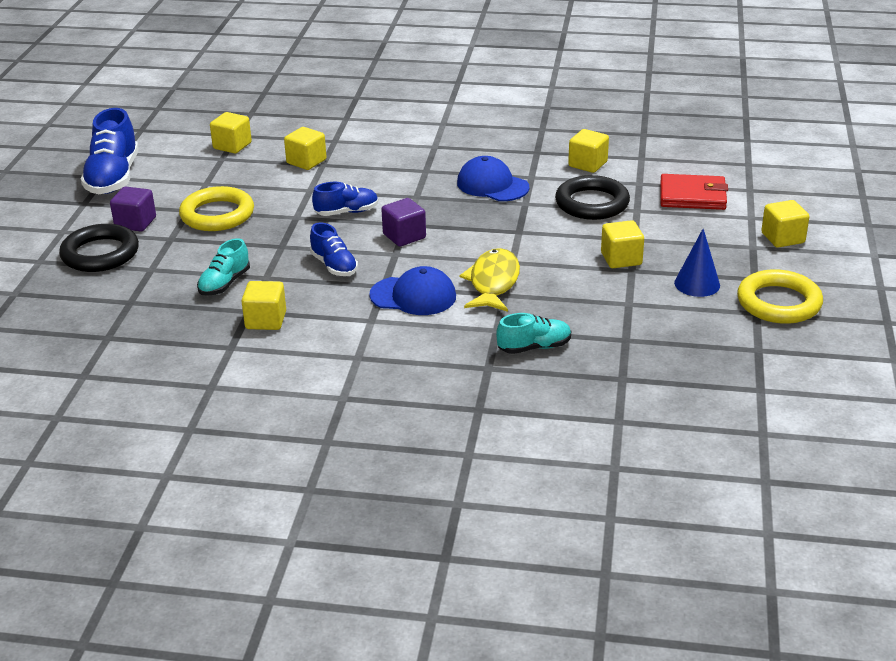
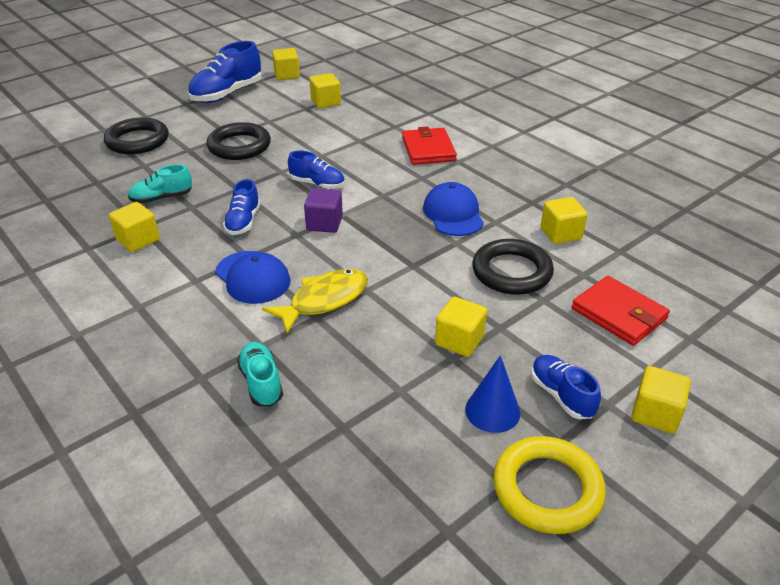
camera: 40 degrees right, 5 degrees up
purple cube [110,187,156,232] -> none
yellow ring [179,186,254,231] -> black ring [206,122,271,160]
yellow cube [284,127,327,170] -> yellow cube moved to [272,48,300,80]
turquoise shoe [496,313,571,354] -> turquoise shoe turned 135 degrees counterclockwise [237,342,283,407]
none -> red wallet [402,126,457,165]
none -> blue shoe [531,355,601,419]

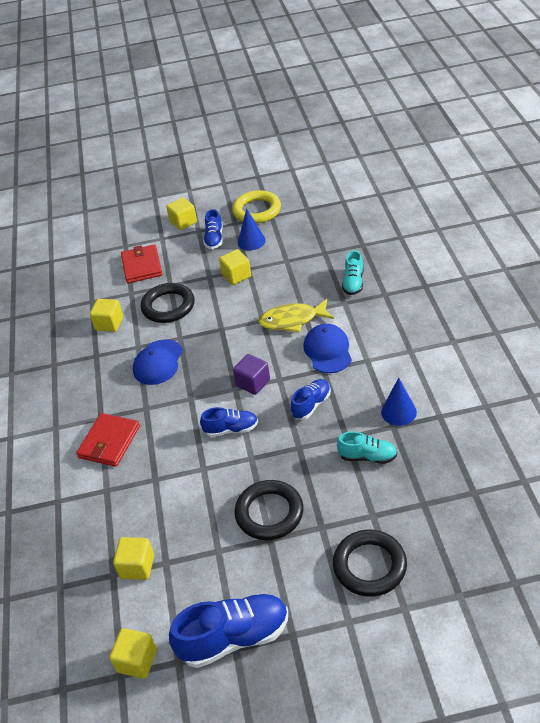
camera: 145 degrees left, 5 degrees up
yellow cube [109,202,160,252] -> blue cone [381,378,417,426]
blue shoe [288,151,345,189] -> blue shoe turned 120 degrees clockwise [200,407,258,437]

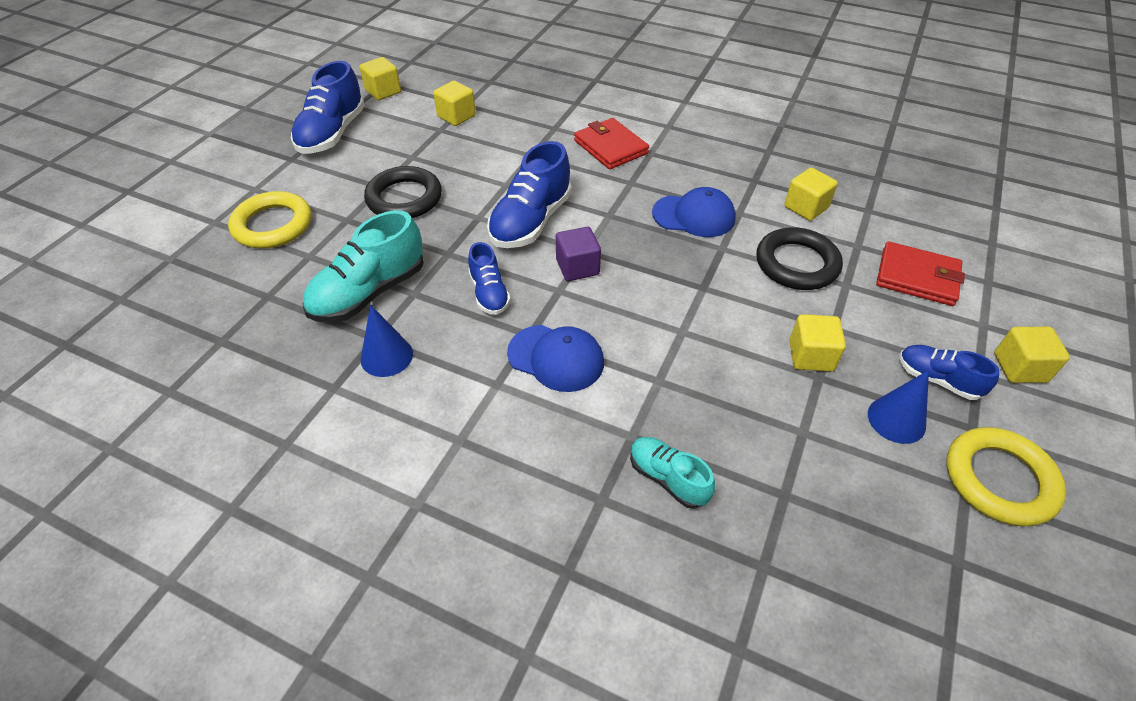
camera: 120 degrees right, 5 degrees up
blue cap [133,339,183,385] -> blue cap turned 135 degrees clockwise [652,187,736,237]
blue shoe [200,407,258,437] -> blue shoe [487,141,572,248], size x1.74
yellow fish [258,299,334,333] -> none
black ring [333,530,407,597] -> yellow ring [228,191,311,249]
turquoise shoe [337,431,397,464] -> turquoise shoe [303,210,424,323], size x1.74

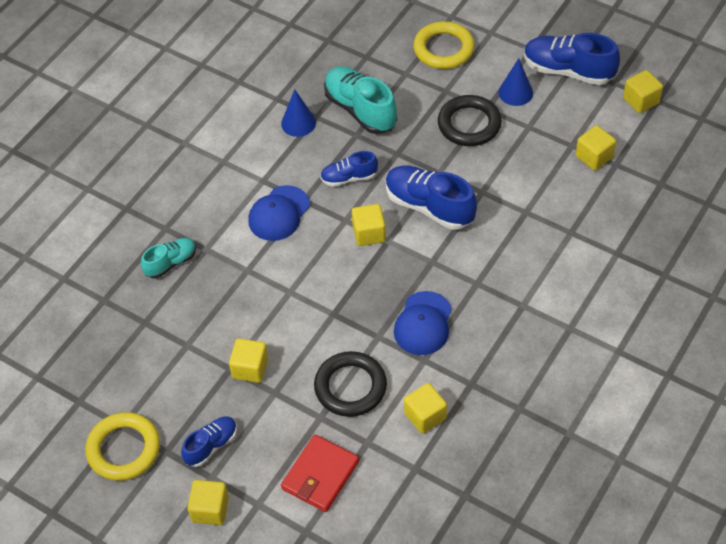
camera: 100 degrees right, 5 degrees up
purple cube [556,227,601,281] -> yellow cube [352,204,386,246]
red wallet [574,118,649,170] -> none
blue cone [868,370,929,444] -> blue cone moved to [498,58,533,106]

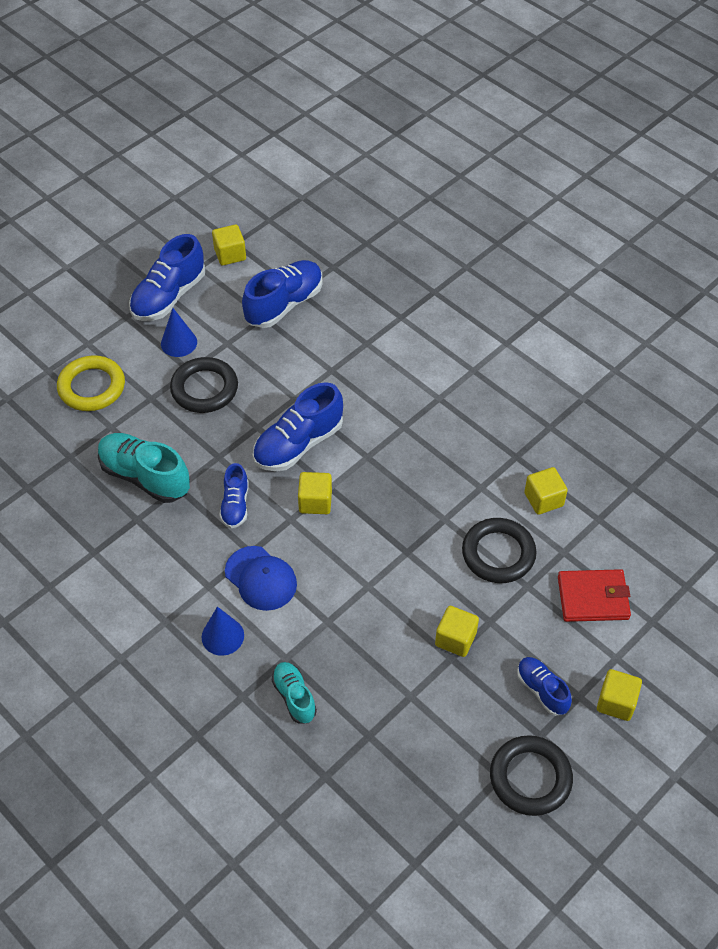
camera: 80 degrees left, 0 degrees up
yellow ring [85,412,160,481] -> black ring [490,735,573,816]
blue cone [281,89,316,137] -> blue cone moved to [202,606,244,656]
red wallet [281,435,359,512] -> red wallet turned 45 degrees counterclockwise [558,569,631,622]
turquoise shoe [324,66,397,134] -> turquoise shoe turned 60 degrees clockwise [98,433,190,503]
blue cap [394,291,452,355] -> none
yellow cube [576,125,616,170] -> blue shoe [242,260,322,328]

